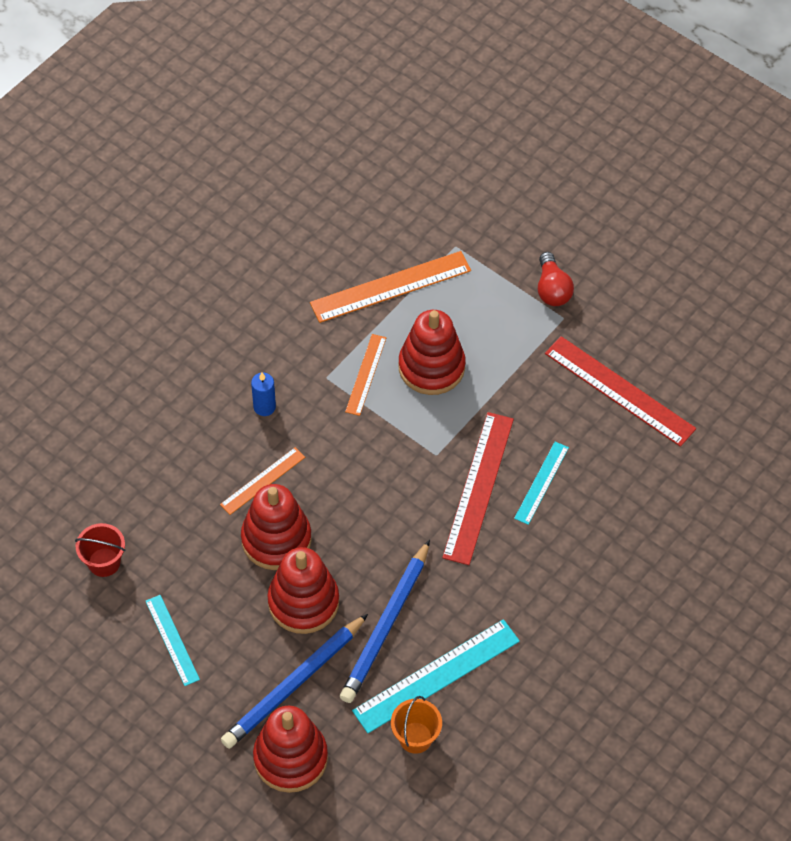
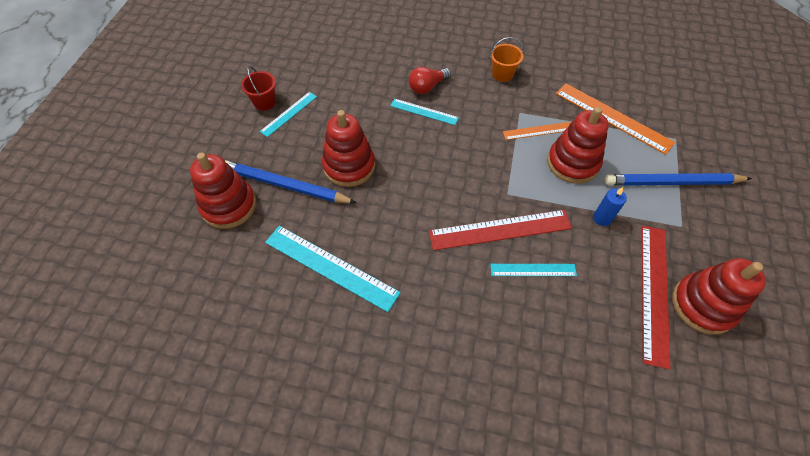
camera: 65 degrees right, 0 degrees up
red bucket [75,523,125,577] -> red bucket moved to [241,66,276,111]
orange ruler [220,447,305,515] -> turquoise ruler [390,99,459,125]
red stacking toy [241,484,312,570] -> red stacking toy moved to [672,258,766,335]
blue candle [251,372,276,416] -> blue candle moved to [593,187,627,226]
blue pencil [340,540,430,703] -> blue pencil moved to [604,173,752,186]
orange bucket [391,696,442,754] -> orange bucket moved to [490,37,524,82]
red light bulb [538,252,574,306] -> red light bulb moved to [409,67,451,94]

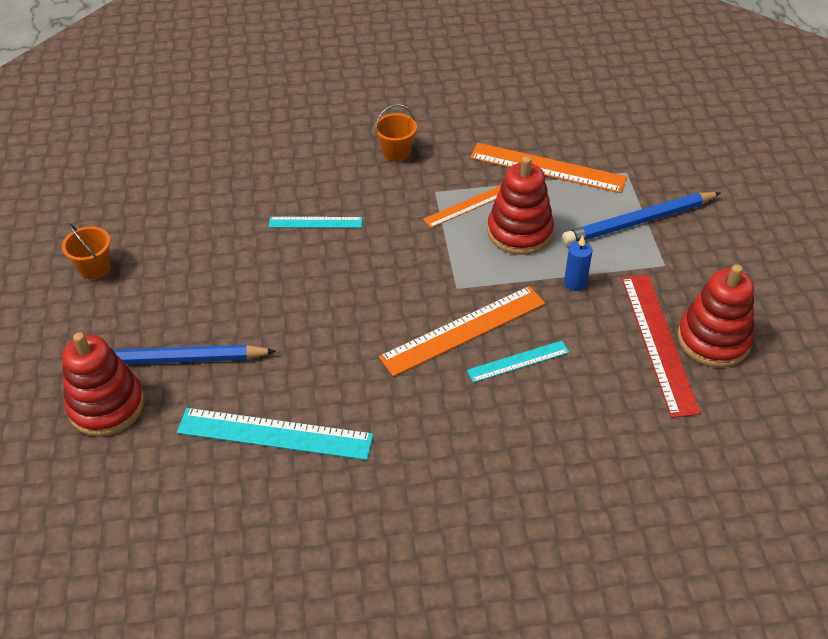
camera: 20 degrees left, 10 degrees down
red bucket [241,66,276,111] -> orange bucket [62,223,111,280]
turquoise ruler [260,92,317,137] -> none
red stacking toy [322,110,375,187] -> none
red light bulb [409,67,451,94] -> none
red ruler [429,210,572,251] -> orange ruler [379,286,545,377]

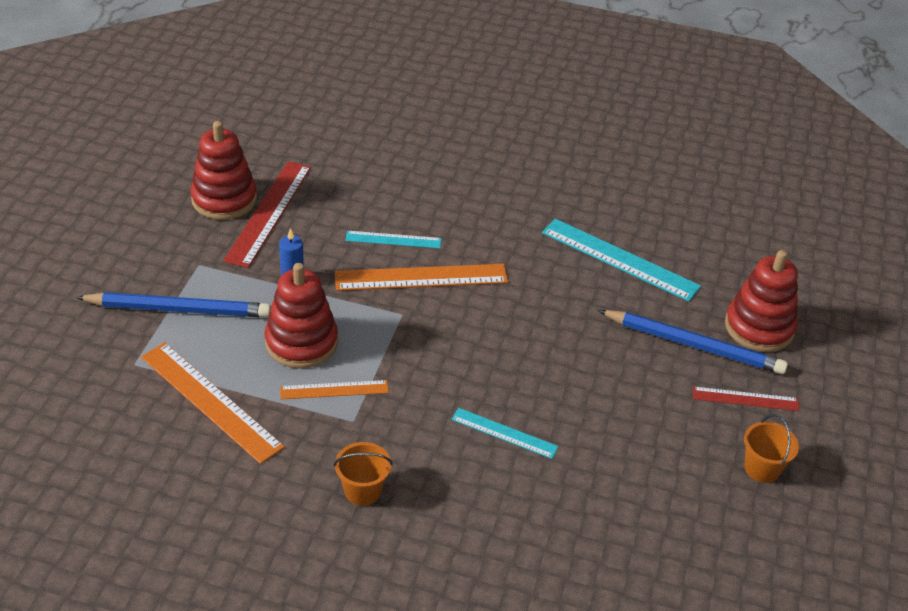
camera: 160 degrees left, 5 degrees down
none -> red ruler [693,387,799,411]

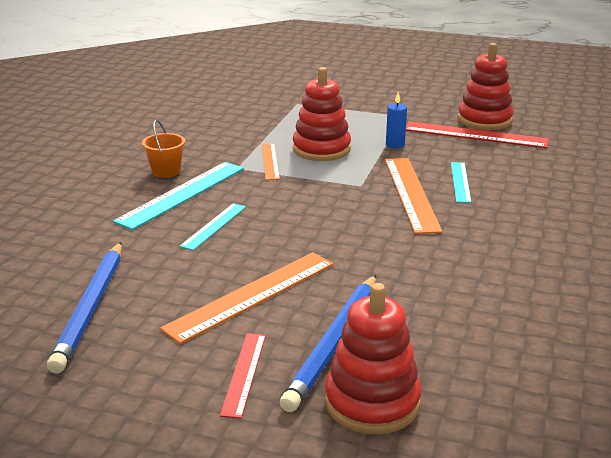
camera: 95 degrees right, 15 degrees down
blue pencil [76,292,271,317] -> blue pencil moved to [47,242,122,373]
orange ruler [141,342,285,464] -> orange ruler moved to [160,252,334,344]
turquoise ruler [542,219,701,301] -> turquoise ruler moved to [113,162,244,230]
orange bucket [744,414,799,483] -> none

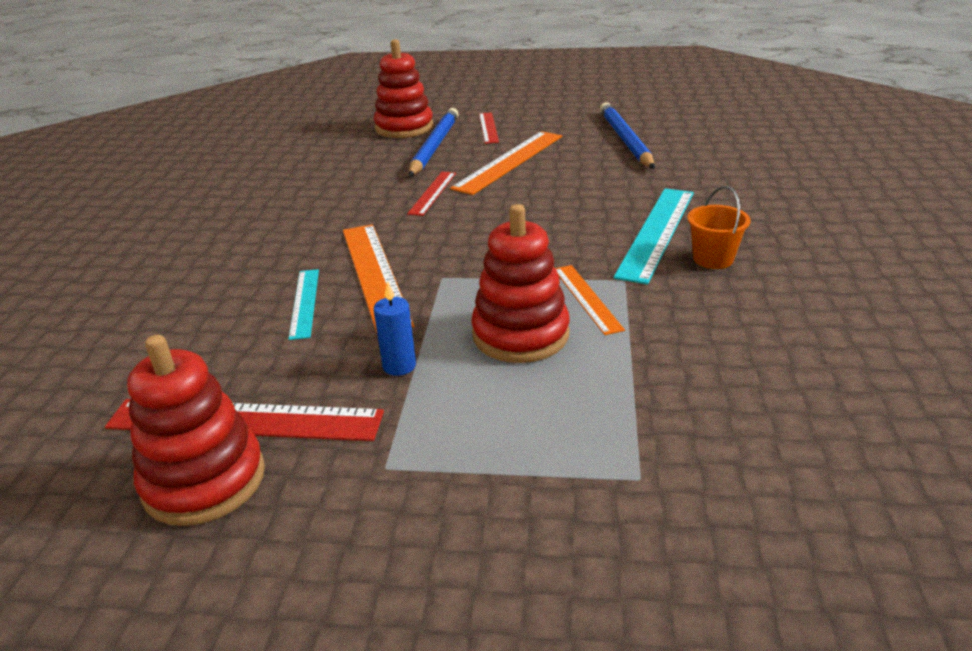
camera: 170 degrees right, 5 degrees up
turquoise ruler [180,203,246,250] -> none
none -> red ruler [407,172,456,216]

